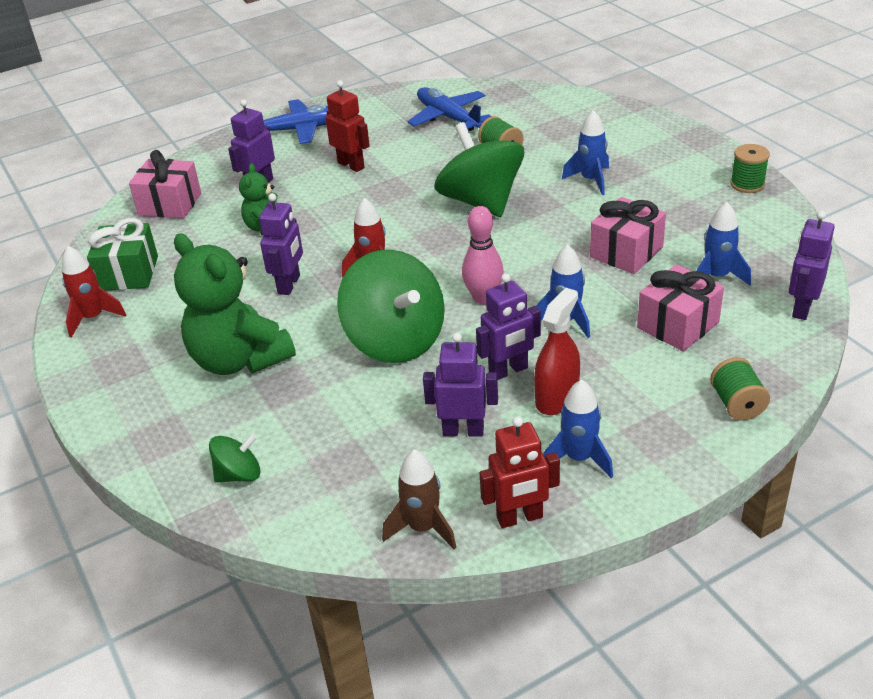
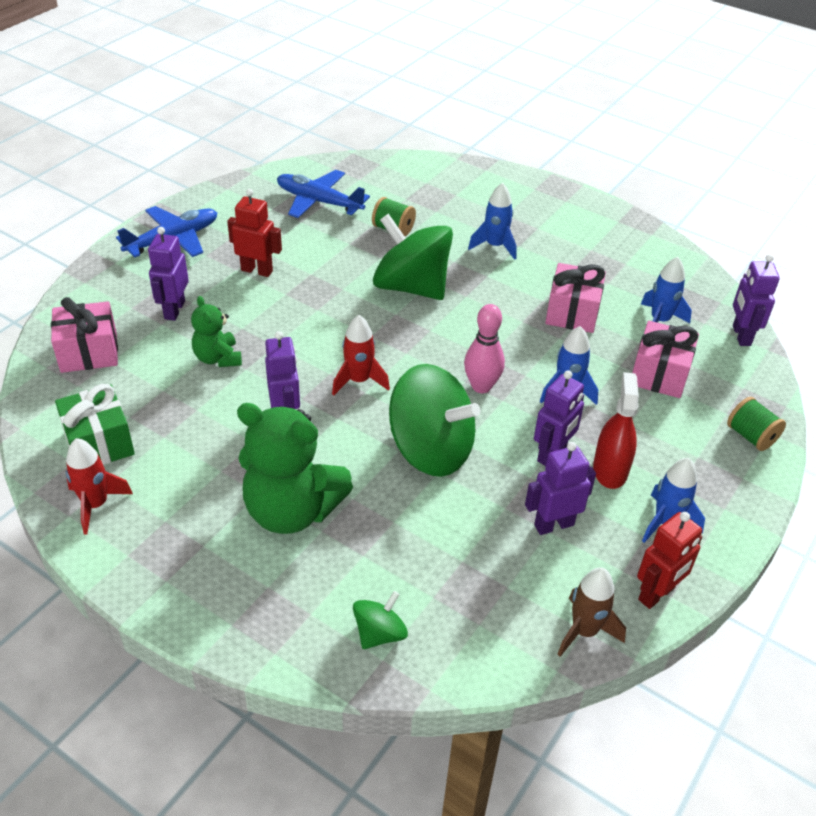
camera: 30 degrees left, 5 degrees up
green spool [730,144,770,193] -> none

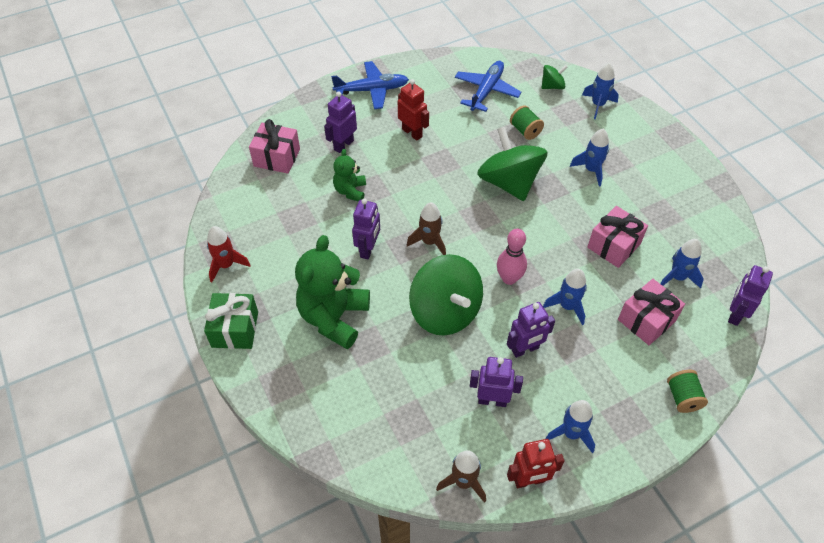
camera: 30 degrees right, 10 degrees up
green gift [55,384,135,465] -> green gift moved to [204,293,258,349]
green teddy bear [237,403,353,534] -> green teddy bear turned 60 degrees clockwise [295,235,370,349]
blue plane [277,170,370,218] -> blue plane turned 60 degrees clockwise [455,61,521,112]
red rocket [332,315,390,396] -> brown rocket [407,202,446,255]
green spinning top [353,591,408,649] -> green spinning top moved to [541,65,568,89]
red spray bottle [593,372,639,489] -> none
none -> blue rocket [582,62,619,119]

